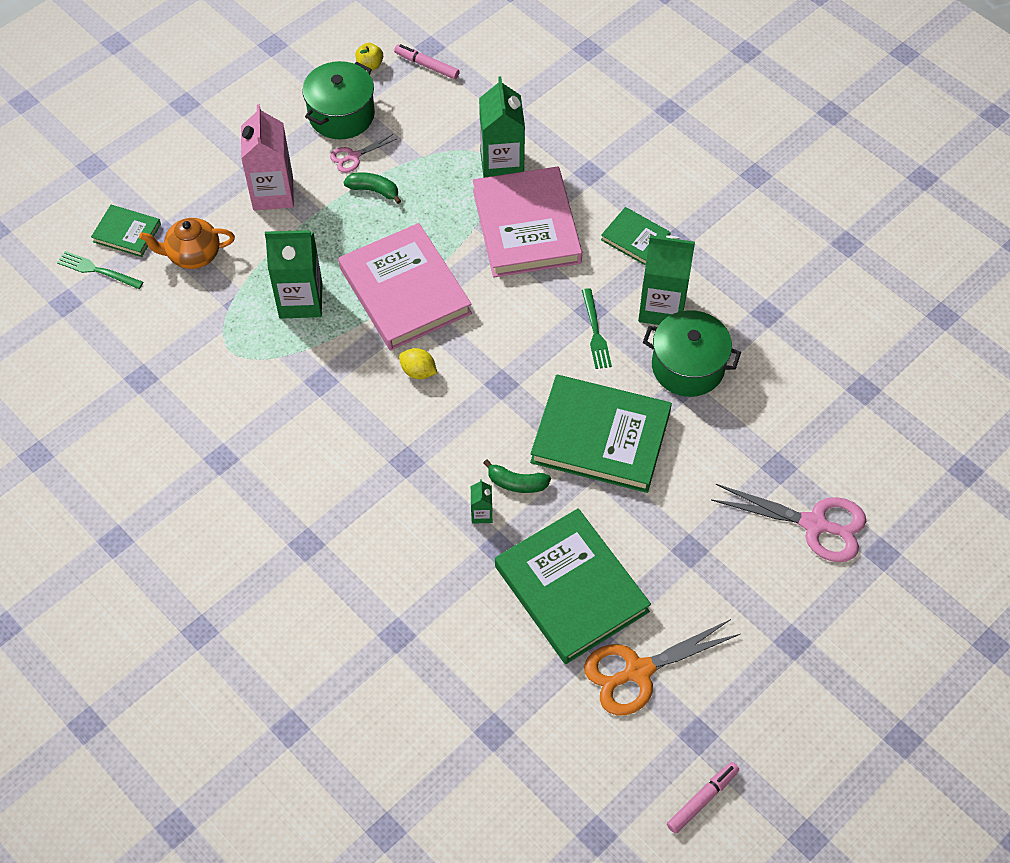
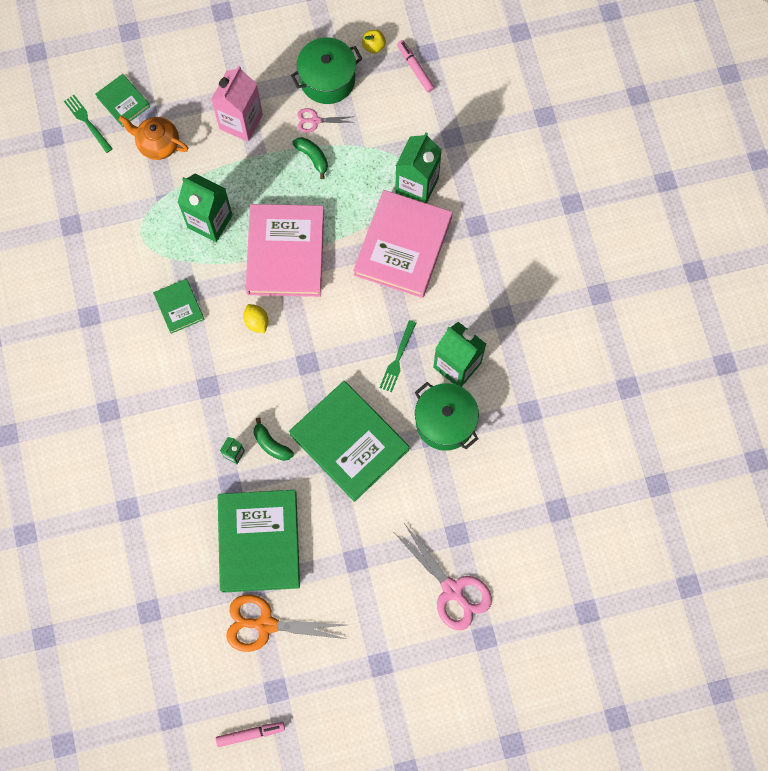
camera: 30 degrees right, 15 degrees up
green book [601,207,671,266] -> green book moved to [153,279,204,334]

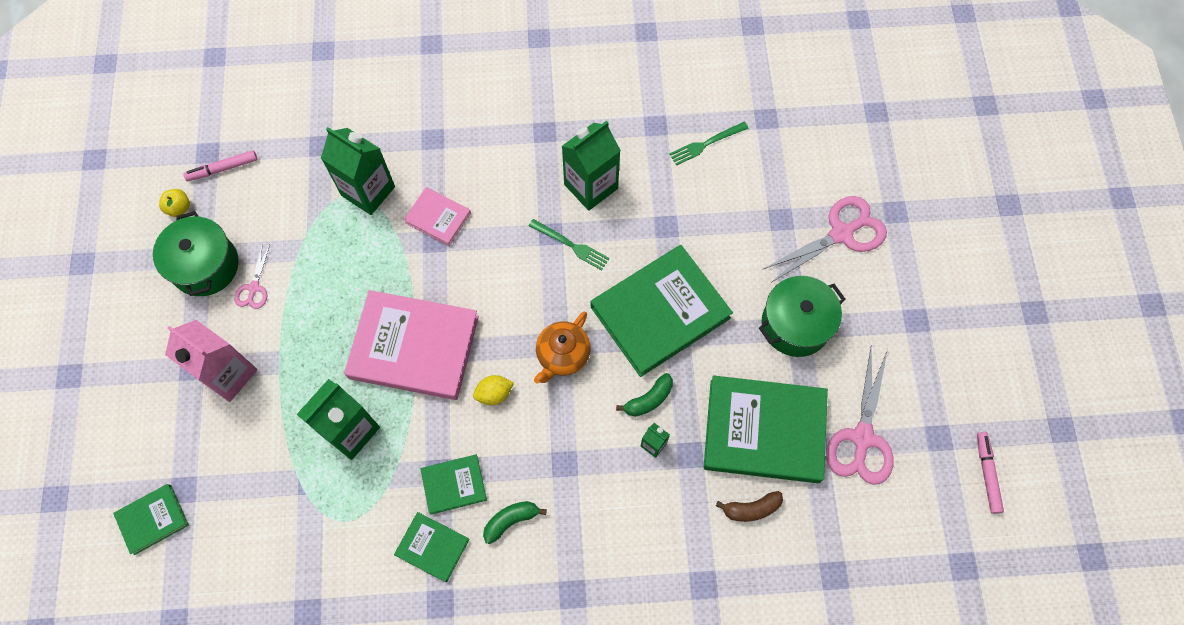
camera: 80 degrees left, 5 degrees down
green fork [64,95,113,153] -> green fork moved to [669,122,749,166]
orange teapot [118,116,188,160] -> orange teapot moved to [534,311,591,384]
orange scissors [226,594,346,652] -> pink scissors [826,348,894,485]
green banana [292,137,328,179] -> green banana moved to [483,501,547,544]
pink book [353,190,453,298] -> pink book [404,187,471,246], size x0.49
green pot [415,382,479,451] -> green pot moved to [759,276,845,357]
none -> green book [394,512,469,582]
none -> brown banana [716,491,783,522]

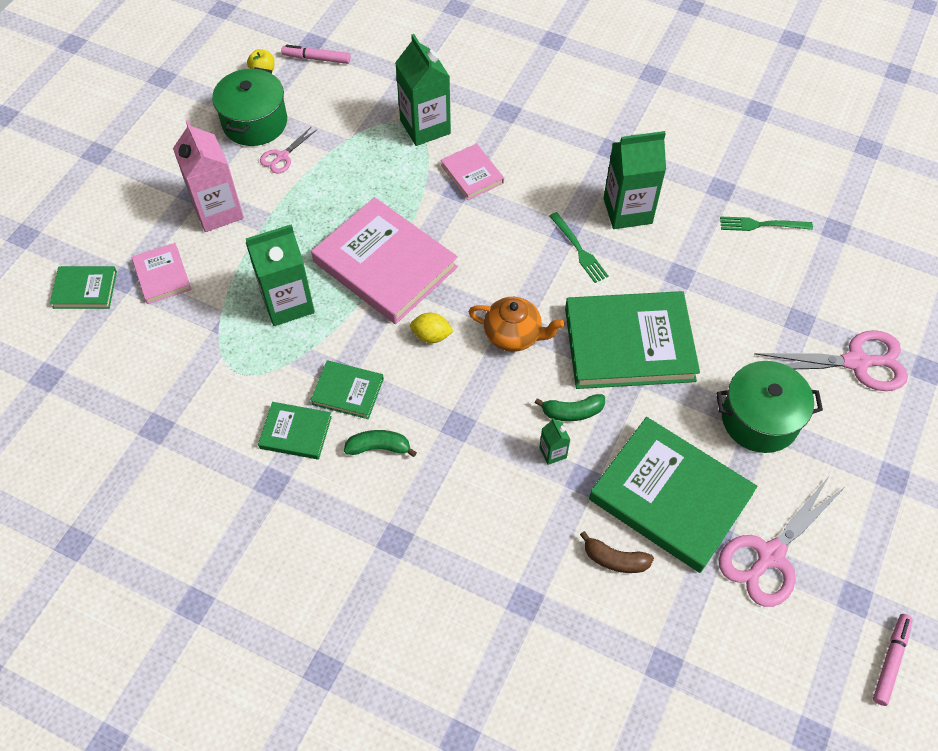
camera: 30 degrees right, 10 degrees down
green book [394,512,469,582] -> green book turned 45 degrees counterclockwise [258,402,332,460]
orange teapot [534,311,591,384] -> orange teapot turned 135 degrees counterclockwise [468,297,565,352]
none -> pink book [132,243,192,304]

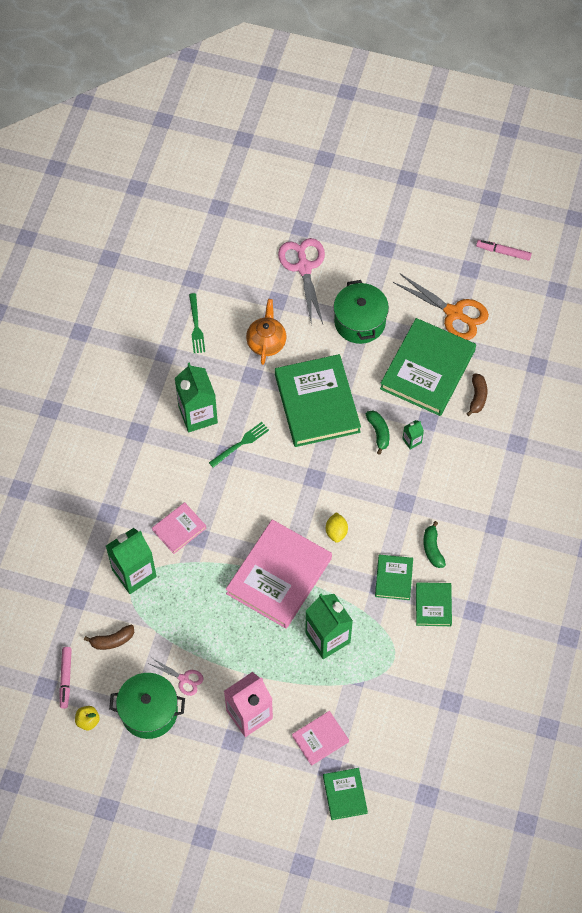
camera: 100 degrees left, 5 degrees up
orange teapot [468,297,565,352] -> orange teapot moved to [246,299,286,365]
pink scissors [719,475,846,607] -> orange scissors [393,273,489,340]
none -> brown banana [84,625,134,650]

